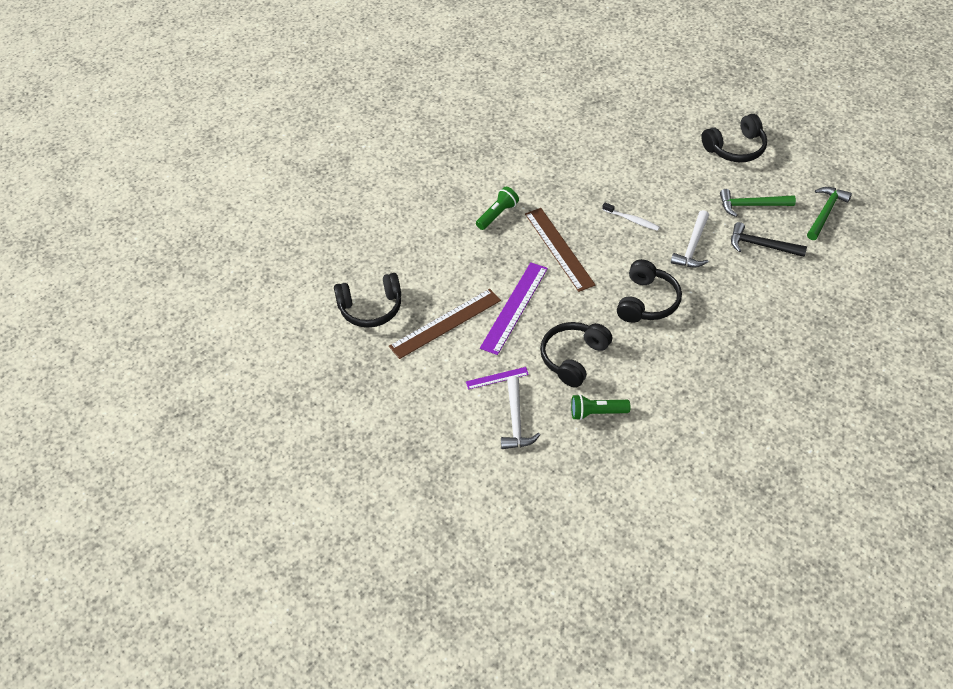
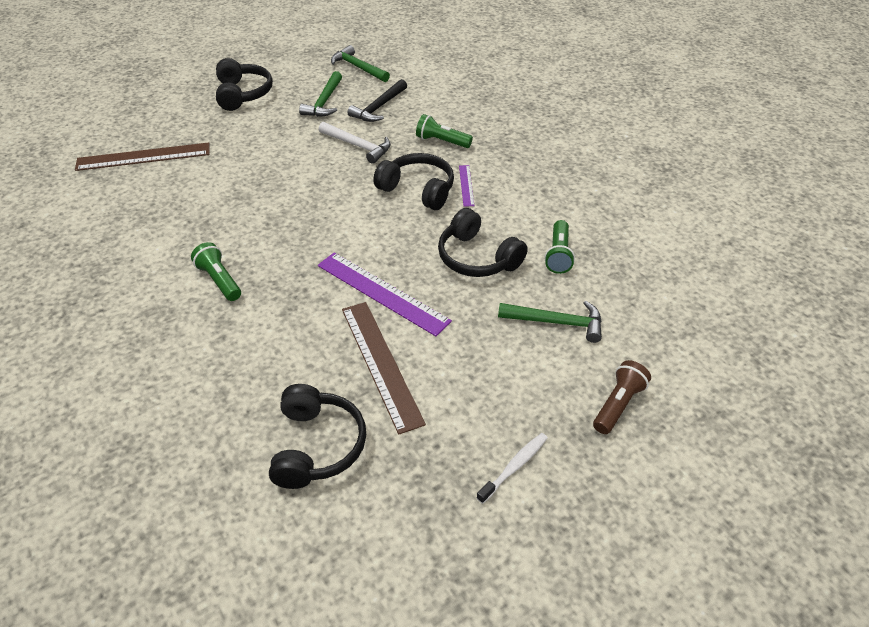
camera: 80 degrees left, 5 degrees down
purple ruler [466,367,529,390] -> purple ruler moved to [459,165,474,207]
white hammer [501,376,540,449] -> green hammer [498,301,602,343]
brown ruler [525,208,595,292] -> brown ruler moved to [75,143,210,171]
white toothbrush [602,203,660,231] -> white toothbrush moved to [477,433,548,504]
none -> green flashlight [416,114,473,148]
none -> brown flashlight [593,360,651,434]

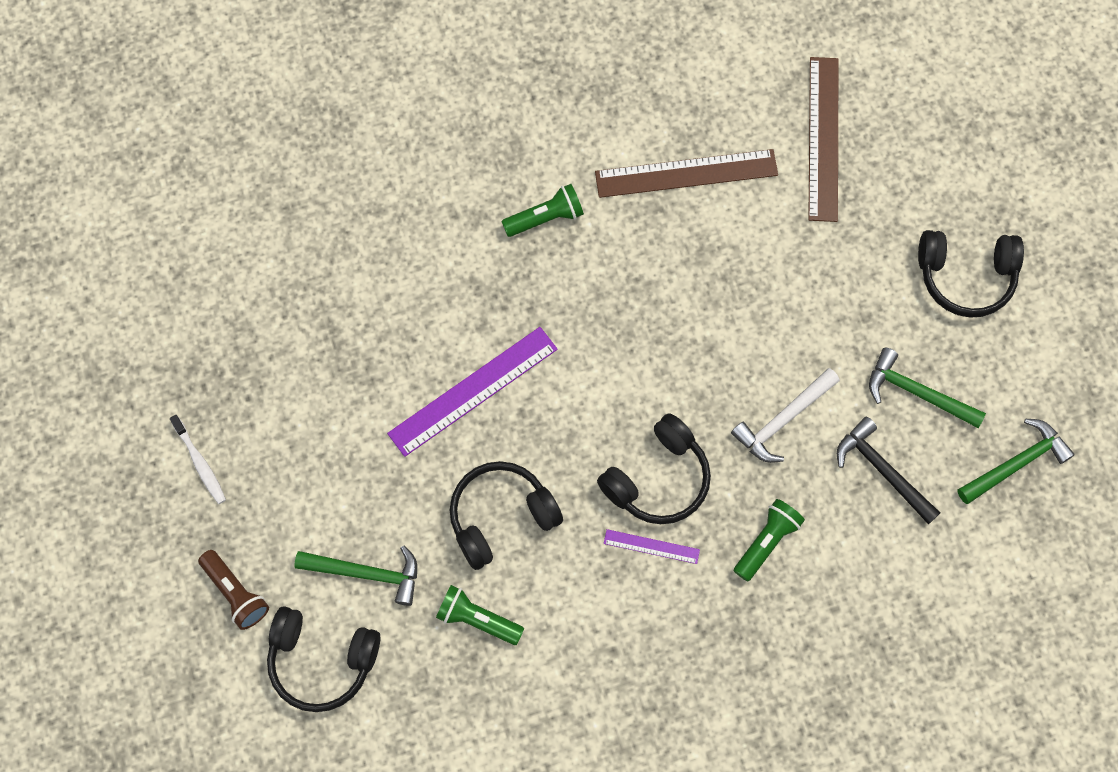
camera: 105 degrees right, 25 degrees up
black headphones [269,384,366,489] -> black headphones moved to [267,606,380,712]
brown ruler [342,302,426,435] -> brown ruler moved to [595,149,778,198]
green hammer [498,301,602,343] -> green hammer turned 105 degrees counterclockwise [294,545,417,606]

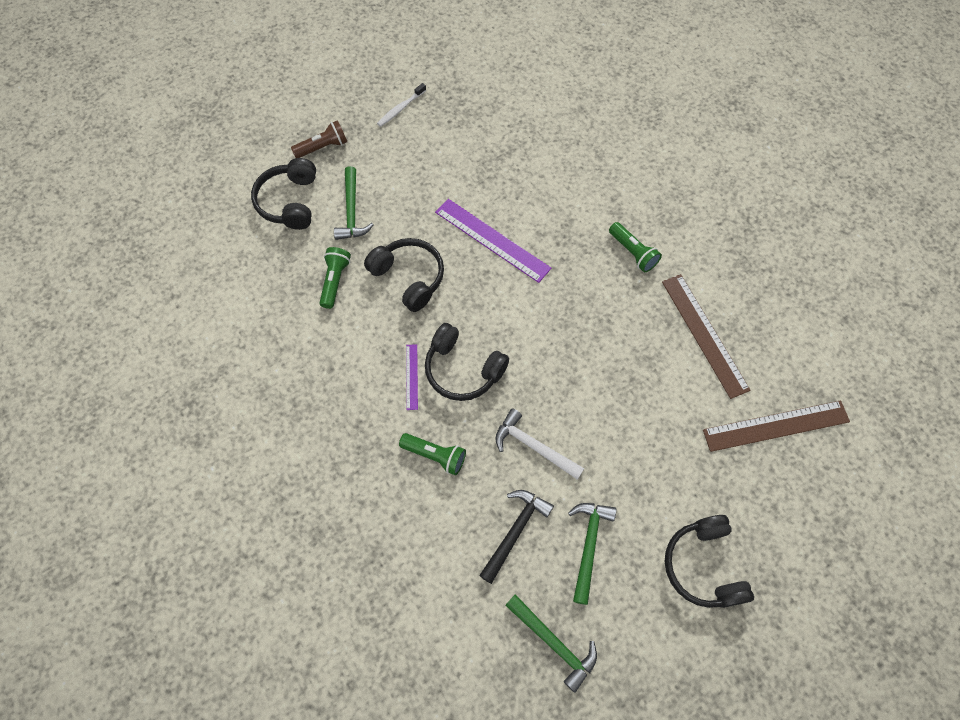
camera: 75 degrees right, 5 degrees down
brown flashlight [198,550,269,630] -> brown flashlight turned 150 degrees counterclockwise [291,120,347,158]

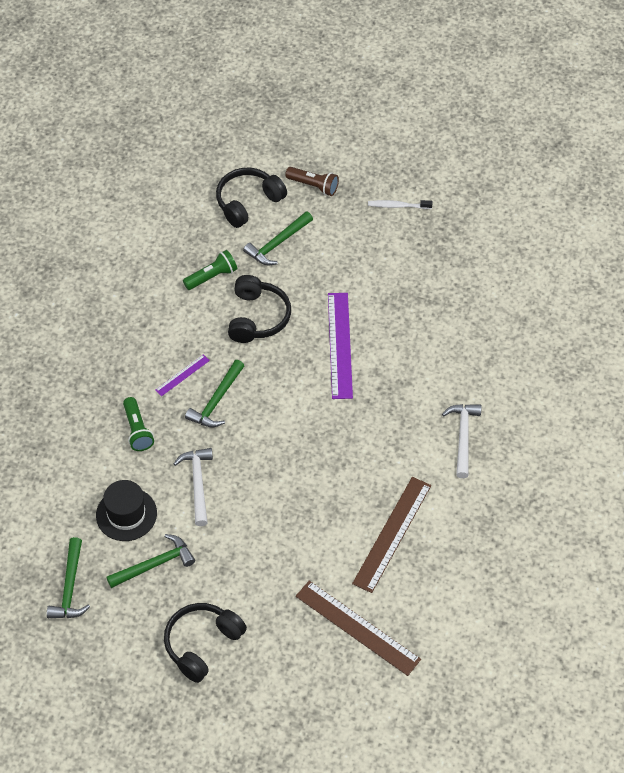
camera: 50 degrees right, 10 degrees down
black headphones [425,323,509,401] -> green hammer [185,360,244,427]
black hammer [479,490,554,584] -> black hat [96,480,157,541]
green flashlight [609,222,662,272] -> none
none -> white hammer [442,404,482,478]

